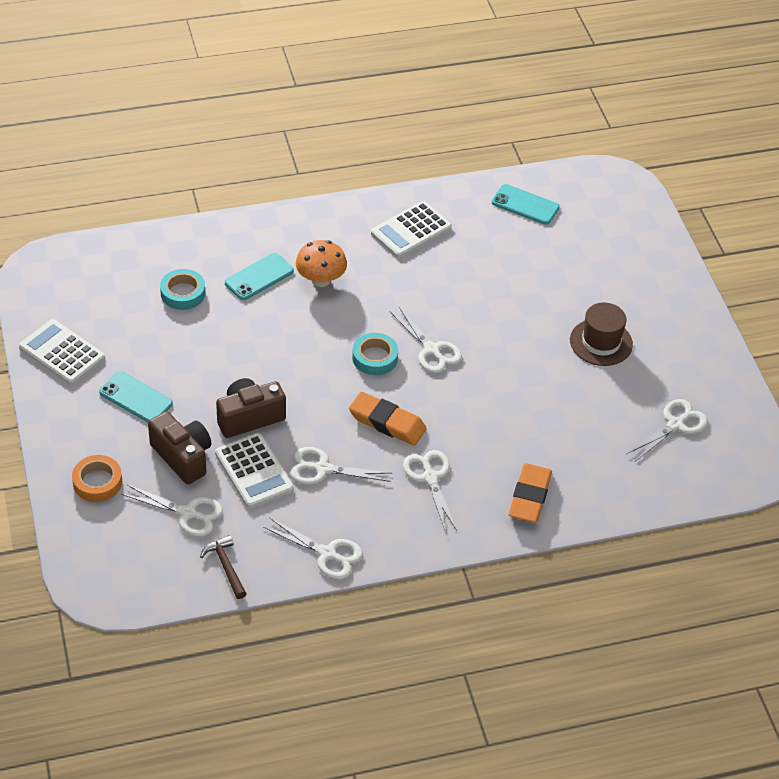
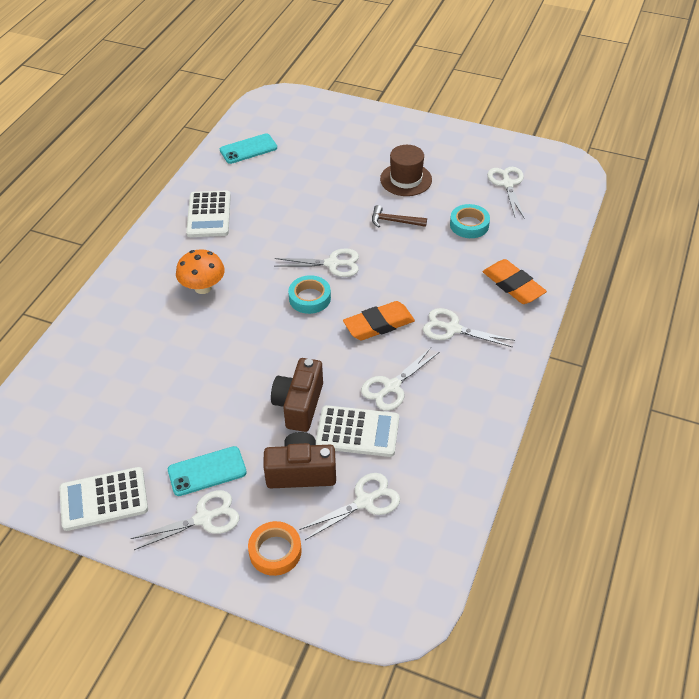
camera: 50 degrees left, 0 degrees up
turquoise tape [160,269,205,310] -> turquoise tape moved to [450,204,490,238]
brown hammer [200,535,247,599] -> brown hammer moved to [372,205,427,227]
turquoise phone [225,253,294,300] -> none
white scissors [263,518,363,580] -> white scissors moved to [130,490,239,550]

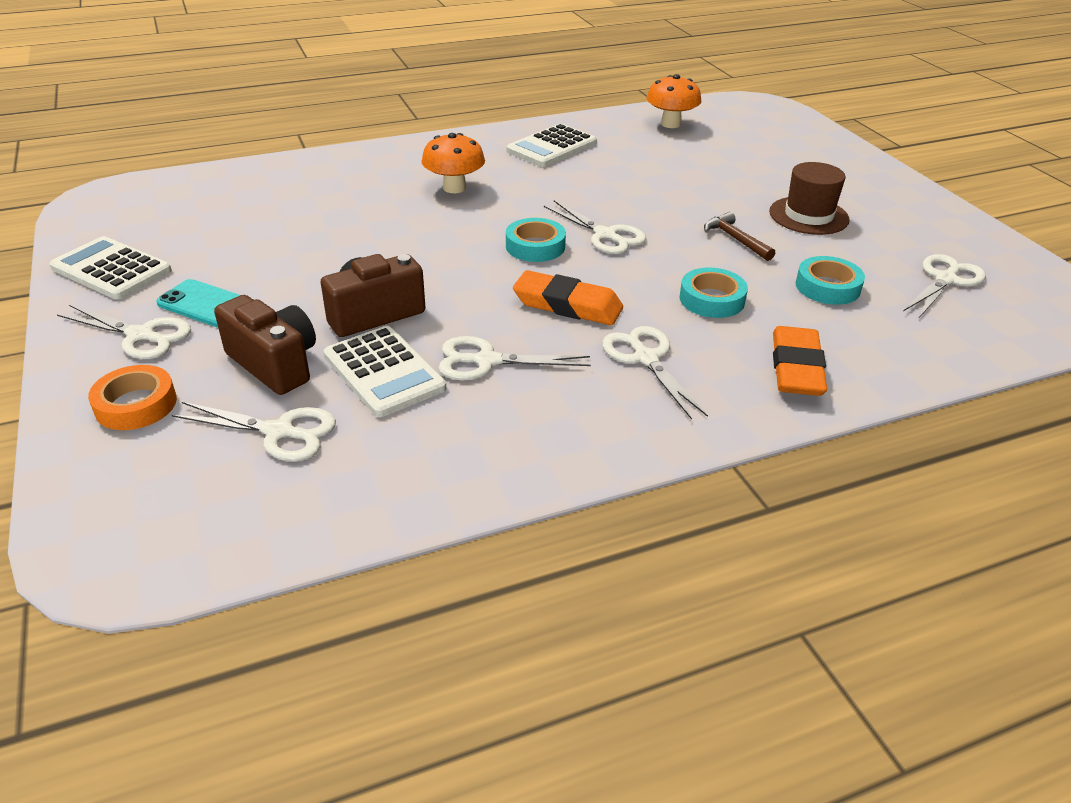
camera: 45 degrees right, 10 degrees down
turquoise phone [220,133,277,164] -> orange mushroom [646,74,701,128]
none -> turquoise tape [680,268,748,318]

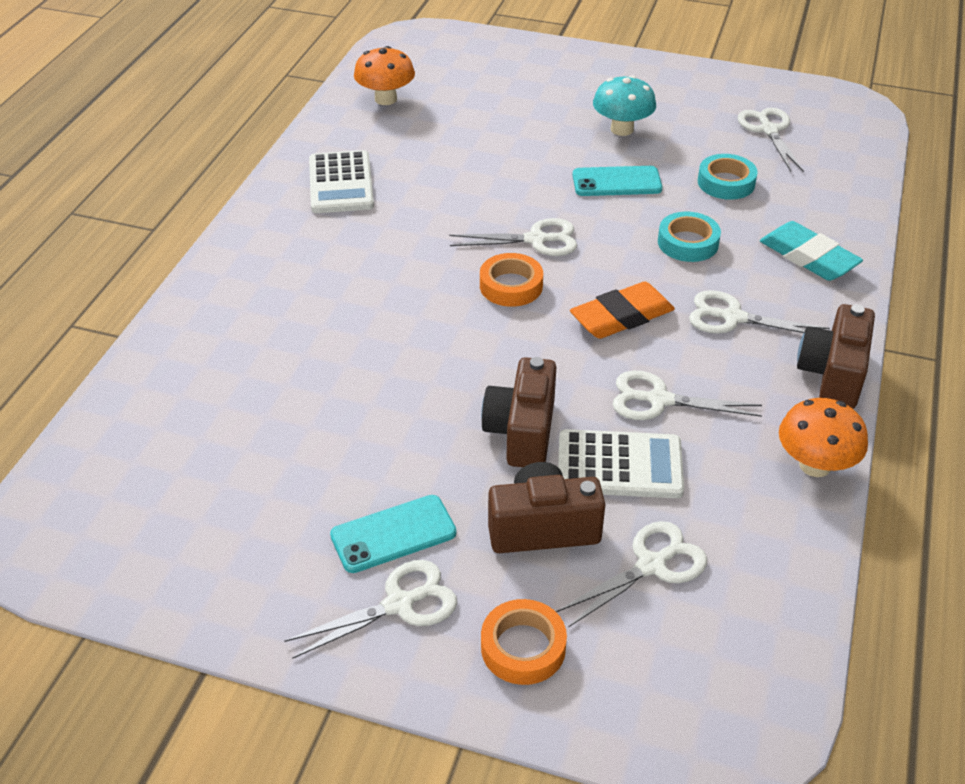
camera: 50 degrees left, 5 degrees up
white calculator [50,236,172,300] -> none
orange mushroom [422,133,485,193] -> orange mushroom moved to [779,398,868,477]
white scissors [438,336,591,381] -> white scissors turned 60 degrees clockwise [612,371,762,420]
turquoise tape [506,218,566,262] -> orange tape [480,253,543,307]
brown hammer [704,212,775,261] -> turquoise phone [573,166,662,196]
brown hat [769,162,850,235] -> turquoise mushroom [593,75,656,136]
orange eraser [773,326,827,396] -> turquoise eraser [760,221,863,281]
none -> brown camera [797,304,875,409]

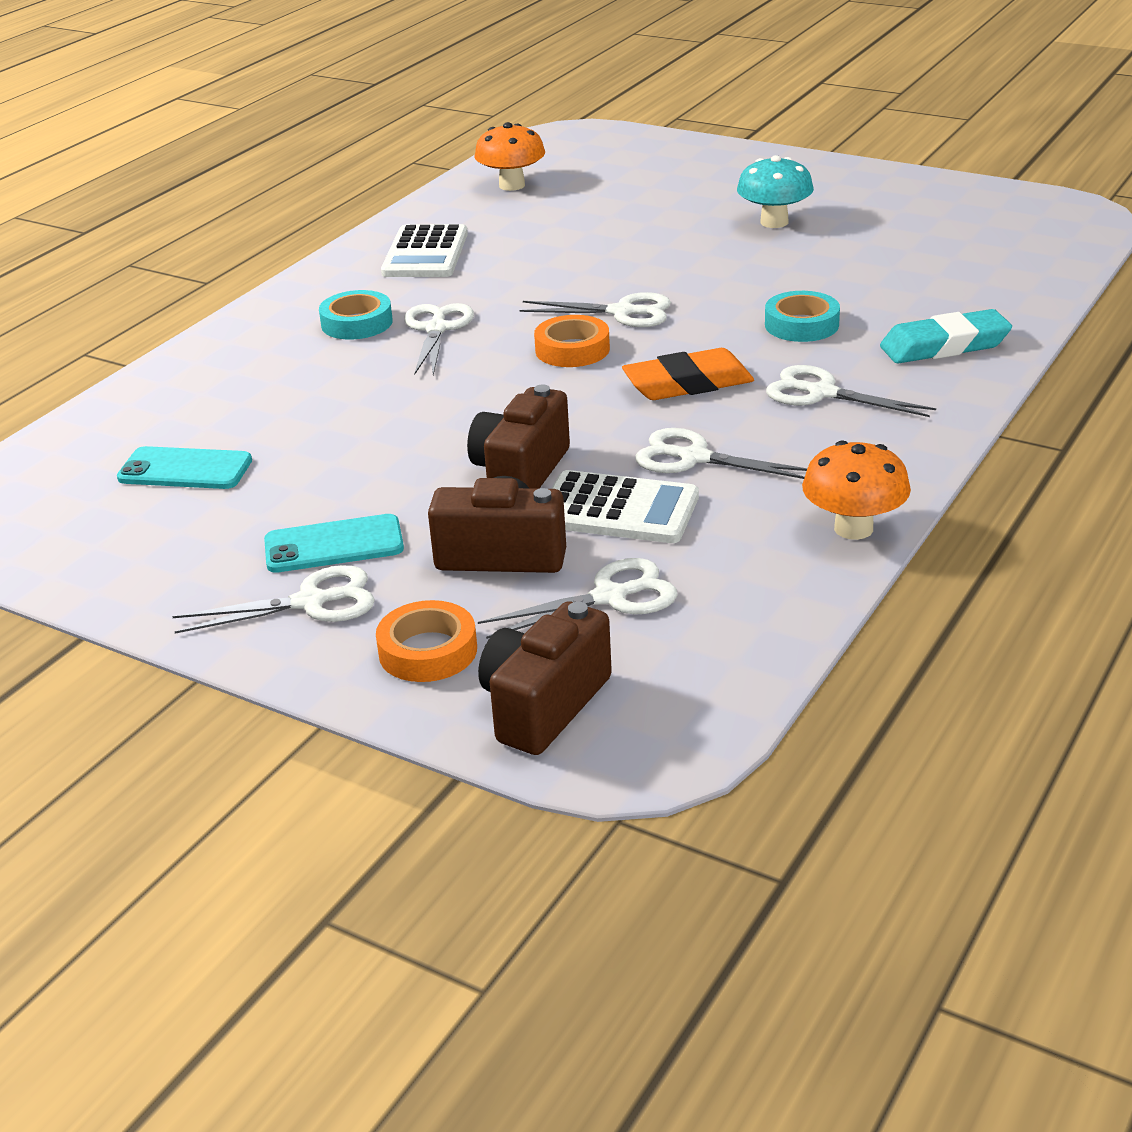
camera: 15 degrees right, 10 degrees down
turquoise phone [573,166,662,196] -> turquoise phone moved to [117,446,252,489]
turquoise tape [698,154,758,200] -> turquoise tape moved to [319,290,393,339]
white scissors [738,108,804,172] -> white scissors moved to [404,303,474,375]
turquoise eraser [760,221,863,281] -> turquoise eraser turned 75 degrees counterclockwise [880,309,1012,363]
brown camera [797,304,875,409] -> brown camera moved to [478,602,612,755]

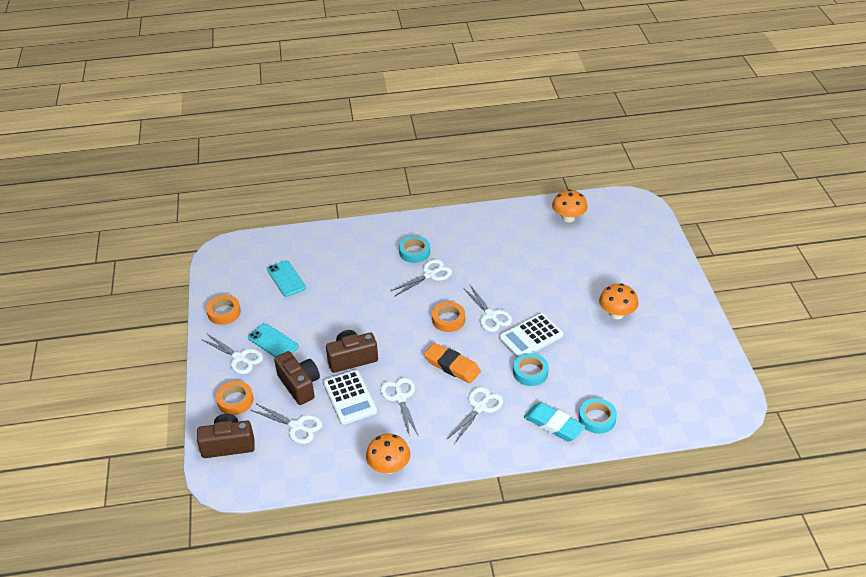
camera: 50 degrees right, 10 degrees up
white calculator [381,224,468,277] -> white calculator moved to [499,313,564,357]
turquoise mushroom [737,155,814,228] -> orange mushroom [599,283,639,319]
white scissors [766,365,936,417] -> white scissors turned 45 degrees clockwise [447,387,503,444]
none -> orange tape [206,295,241,325]
none -> turquoise tape [579,398,617,434]

